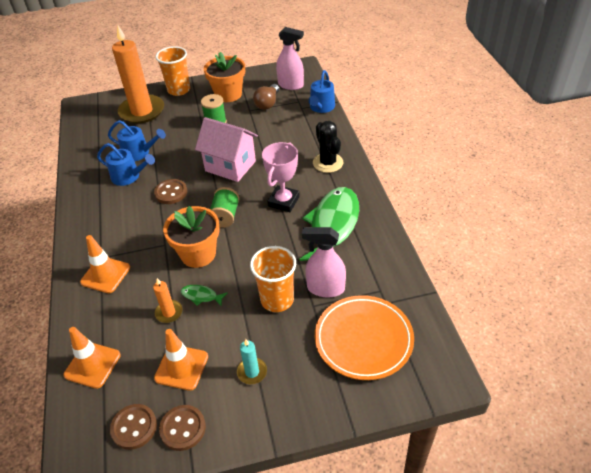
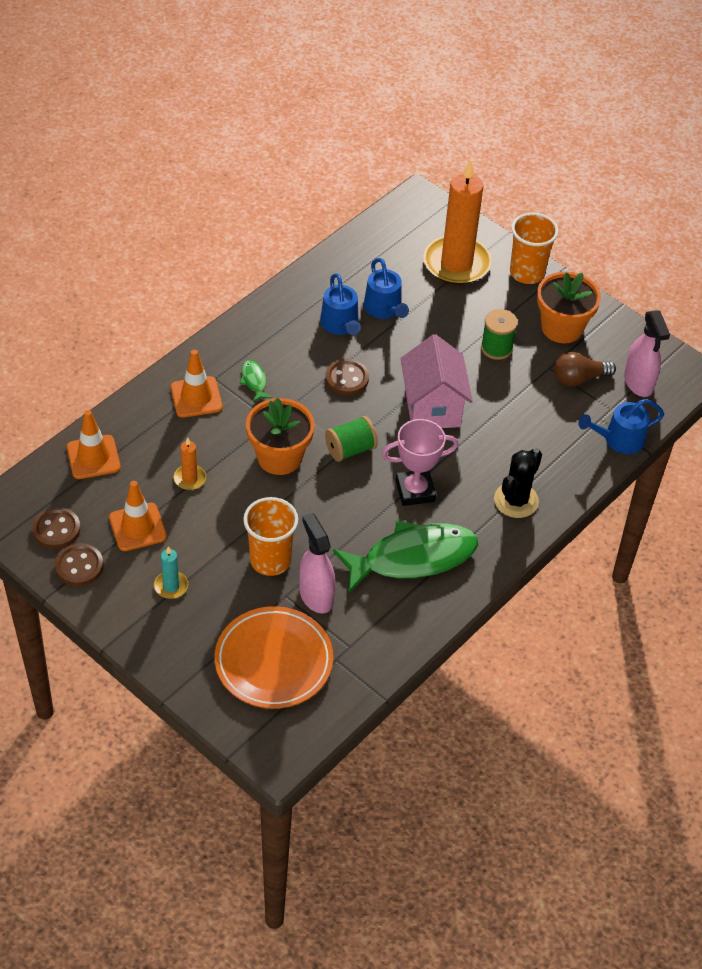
camera: 50 degrees right, 5 degrees up
green fish [181,285,228,307] -> green fish moved to [240,360,272,402]

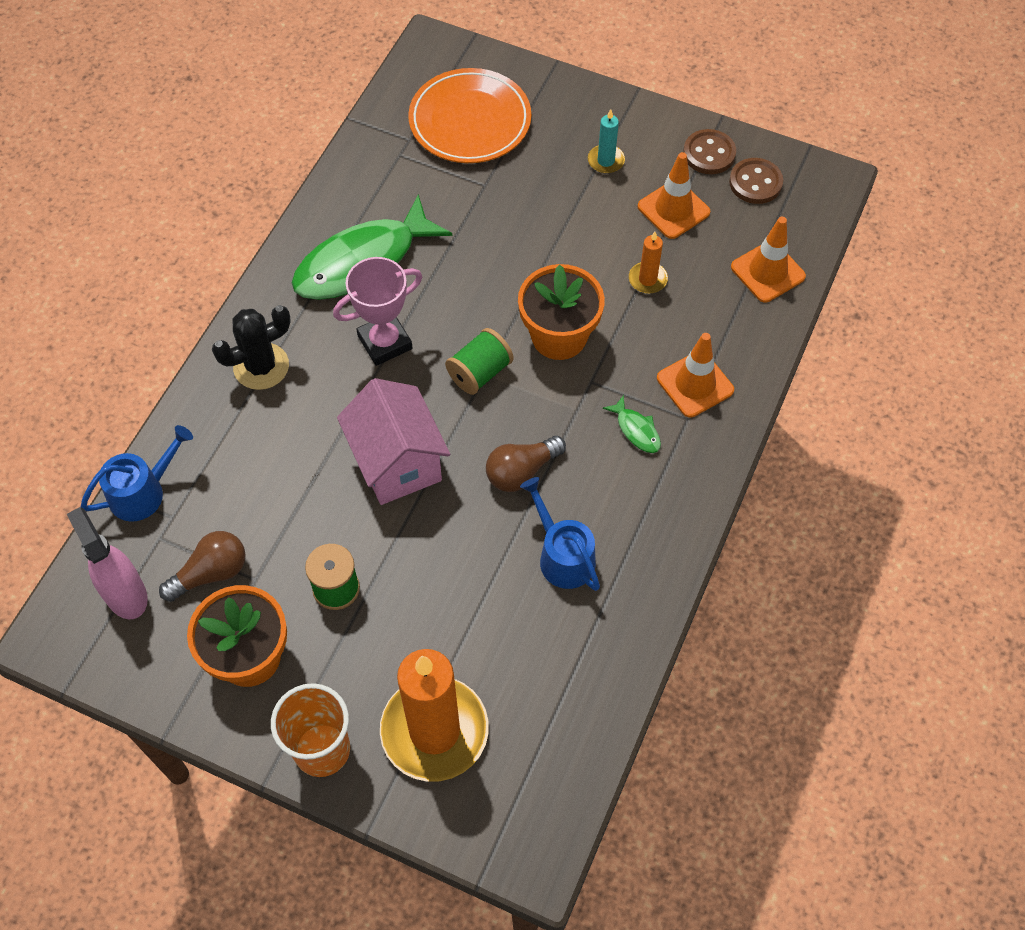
camera: 165 degrees right, 10 degrees up
orange cup [243,497,298,576] -> none
pink spray bottle [299,513,336,614] -> none
brown button [325,359,369,395] -> brown light bulb [486,436,566,492]
blue watering can [364,258,409,319] -> none
black cactus [494,448,542,518] -> black cactus turned 45 degrees clockwise [212,305,291,390]

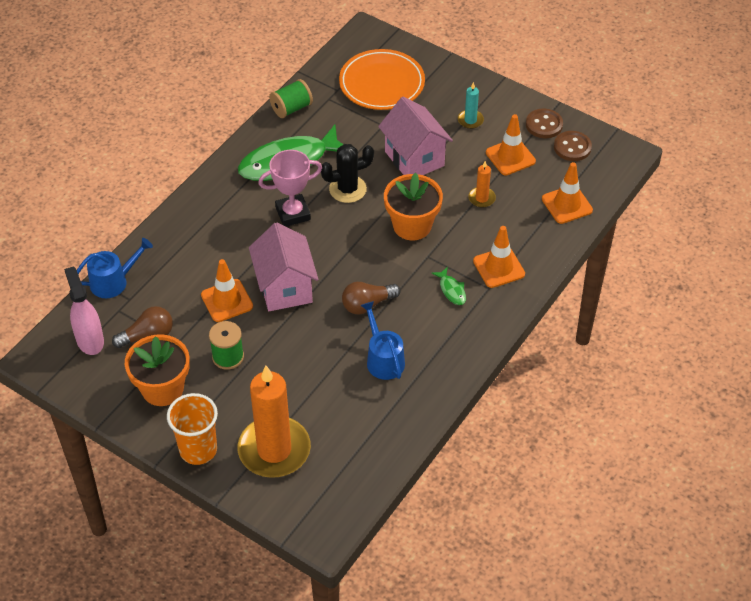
camera: 10 degrees right, 10 degrees down
black cactus [212,305,291,390] -> black cactus moved to [321,144,374,203]
green spool [445,328,514,395] -> green spool moved to [269,79,313,118]
none -> orange traffic cone [201,259,253,322]
none -> pink house [378,97,453,175]

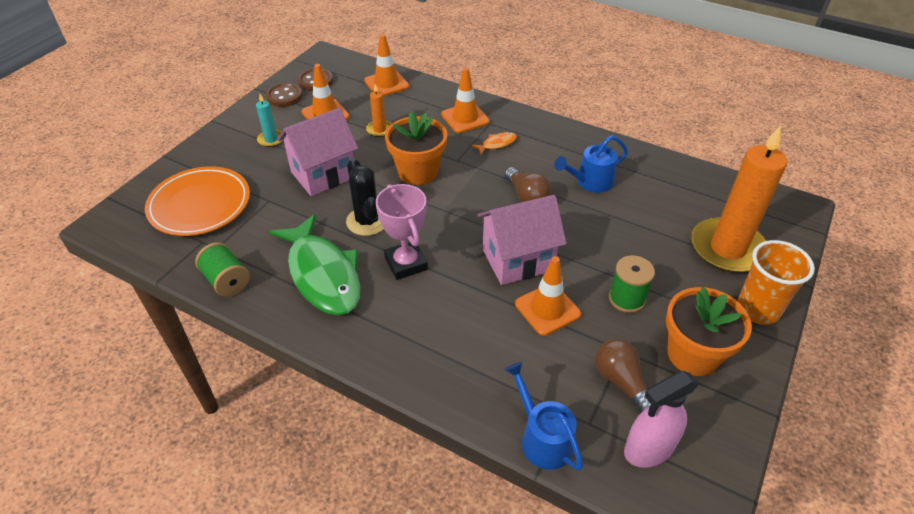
camera: 95 degrees left, 5 degrees down
green fish [431,267,466,305] -> orange fish [472,132,517,155]

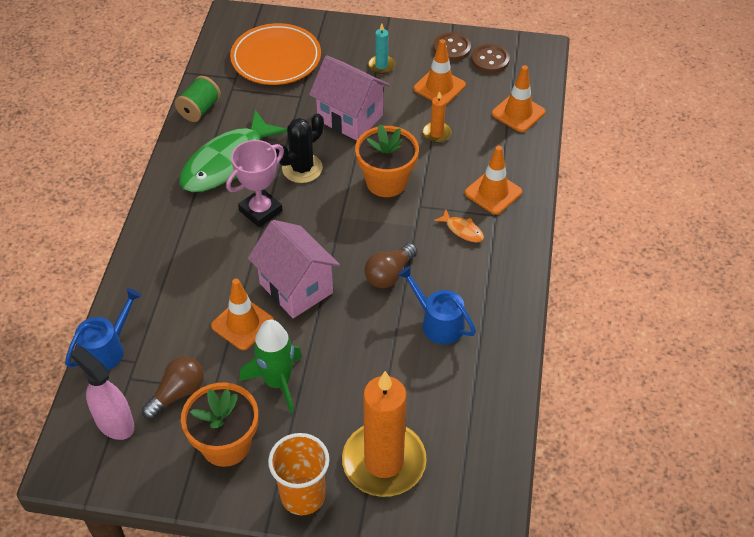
camera: 70 degrees right, 5 degrees up
green spool [609,255,655,313] -> green rocket [240,319,302,413]

